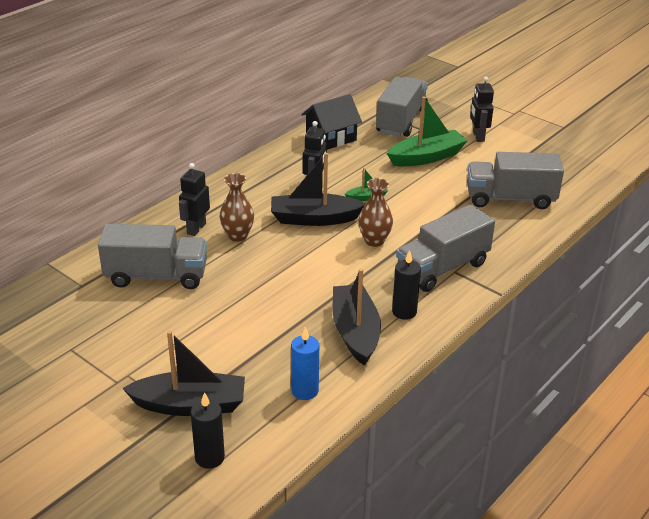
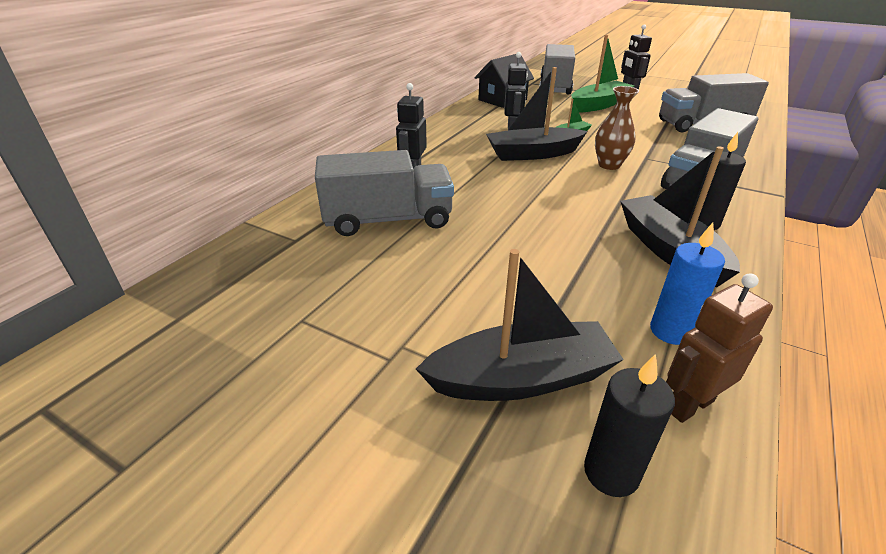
camera: 10 degrees left, 0 degrees up
brown vase [220,173,254,242] -> none
none -> brown robot [666,273,773,423]

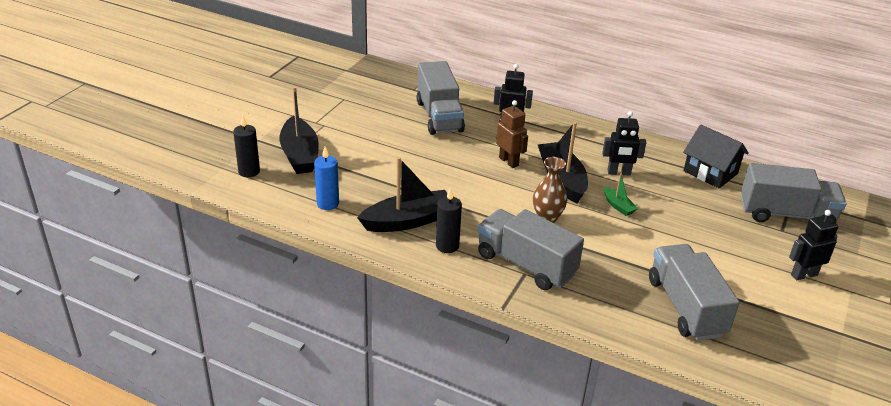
camera: 85 degrees right, 0 degrees up
green boat [571,35,634,113] -> none
brown robot [666,273,773,423] -> brown robot moved to [496,100,528,168]

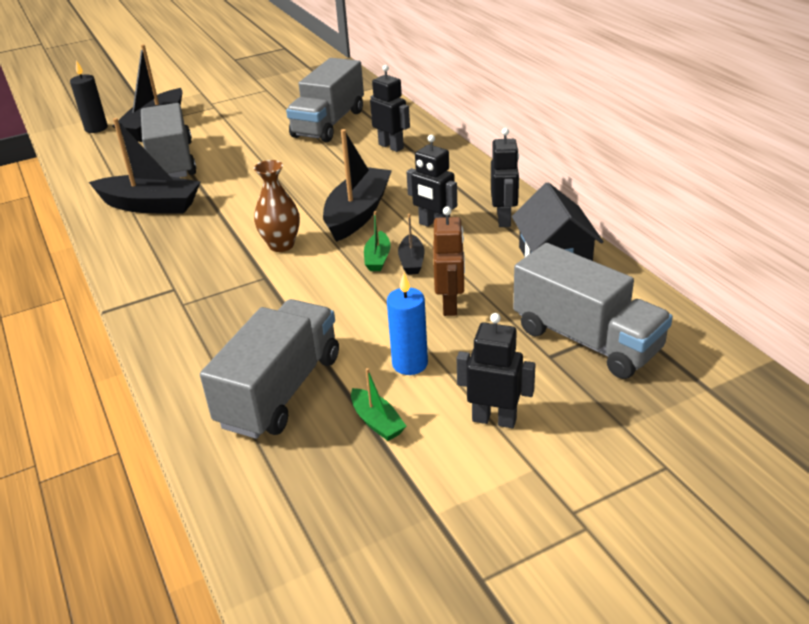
camera: 40 degrees right, 0 degrees up
blue candle [314,147,339,210] -> blue candle moved to [387,273,428,375]
black candle [436,187,462,253] -> none
grey truck [478,209,584,290] -> grey truck moved to [141,103,197,178]
brown robot [496,100,528,168] -> brown robot moved to [433,207,465,316]
none -> green boat [351,368,407,441]
none -> black boat [398,214,425,275]
none -> black robot [491,128,519,227]

